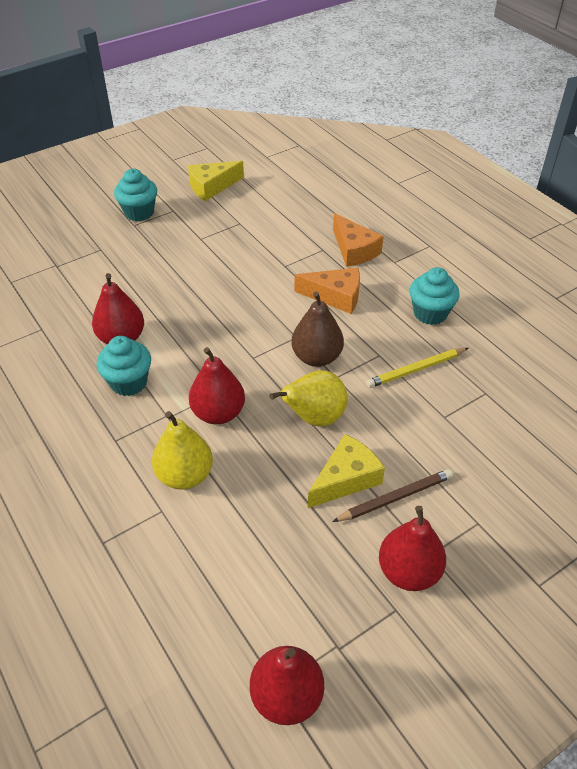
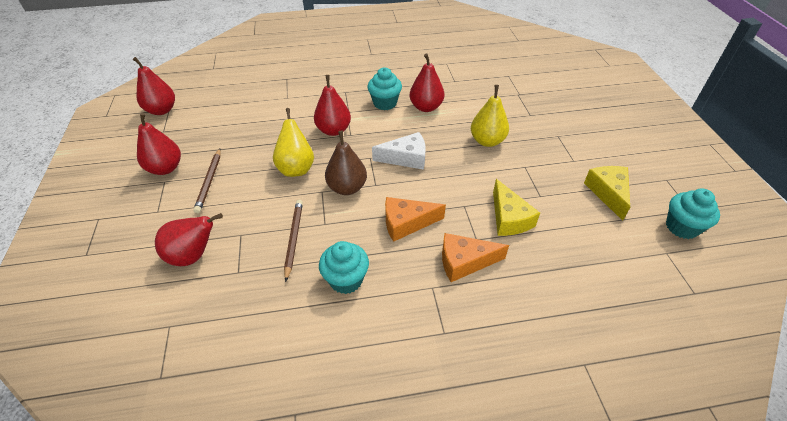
camera: 115 degrees right, 0 degrees up
turquoise cupcake [114,169,157,221] -> turquoise cupcake moved to [666,189,720,239]
yellow pear [152,411,213,490] -> yellow pear moved to [471,85,509,147]
orange cheese [295,268,360,314] -> orange cheese turned 45 degrees clockwise [385,197,446,242]
yellow cheese [308,434,385,508] -> yellow cheese moved to [493,179,540,236]
yellow pencil [366,348,468,388] -> brown pencil [284,200,303,282]
none -> red pear [155,213,223,266]
none -> white cheese [372,132,425,170]

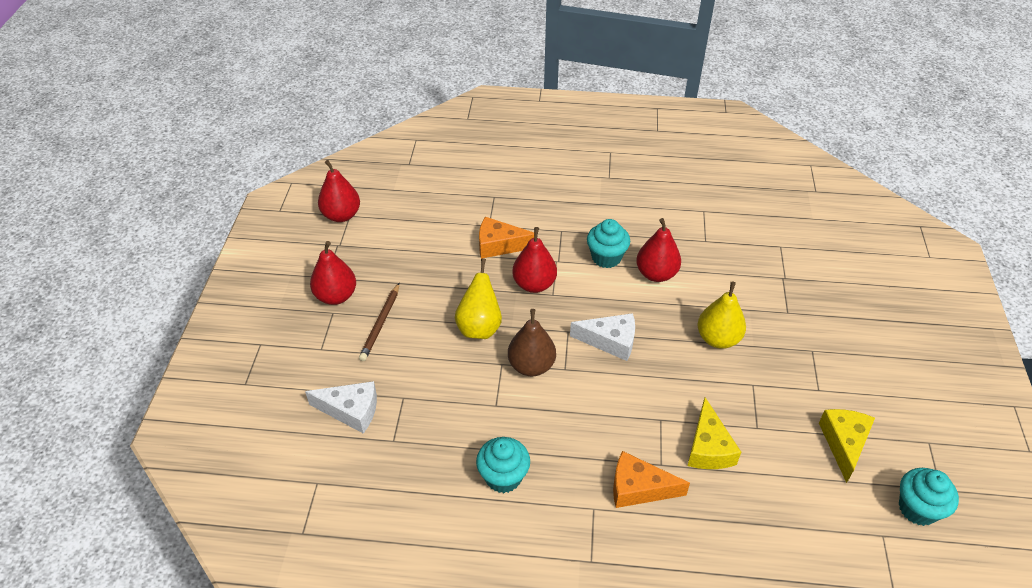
camera: 15 degrees right, 0 degrees up
red pear [155,213,223,266] -> white cheese [305,381,377,434]
brown pencil [284,200,303,282] -> none
orange cheese [385,197,446,242] -> orange cheese moved to [479,217,534,259]

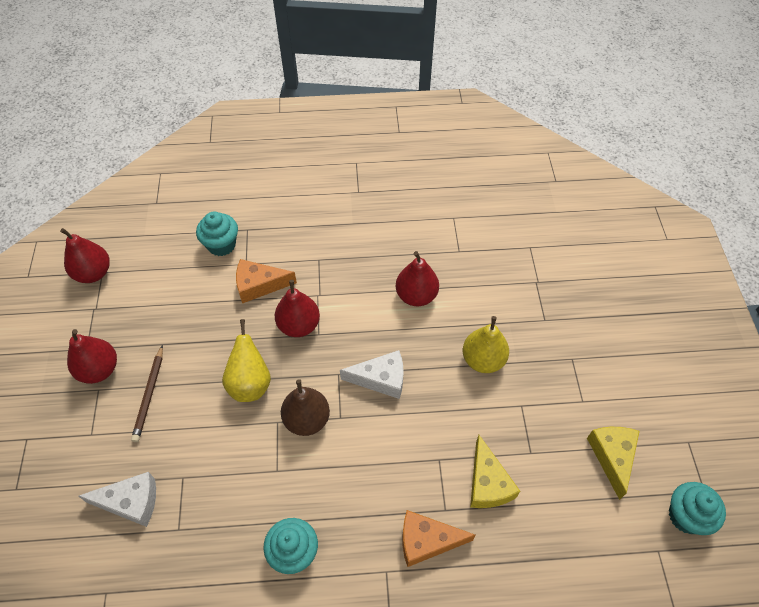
camera: 10 degrees left, 10 degrees up
turquoise cupcake [587,219,630,268] -> turquoise cupcake moved to [196,212,238,256]

